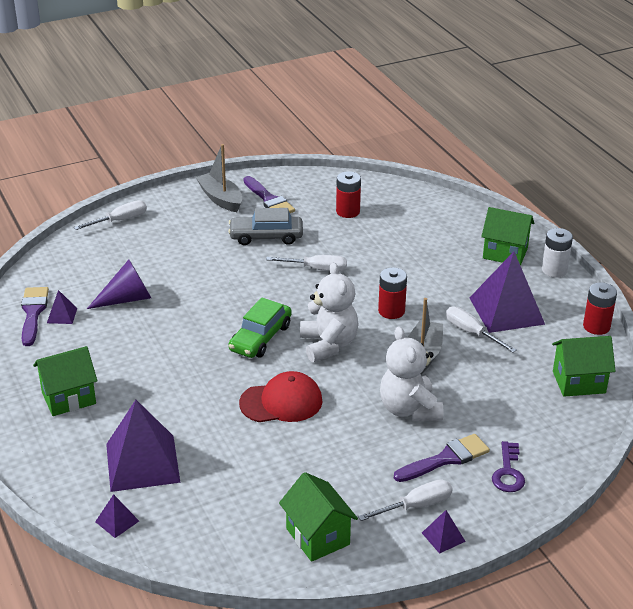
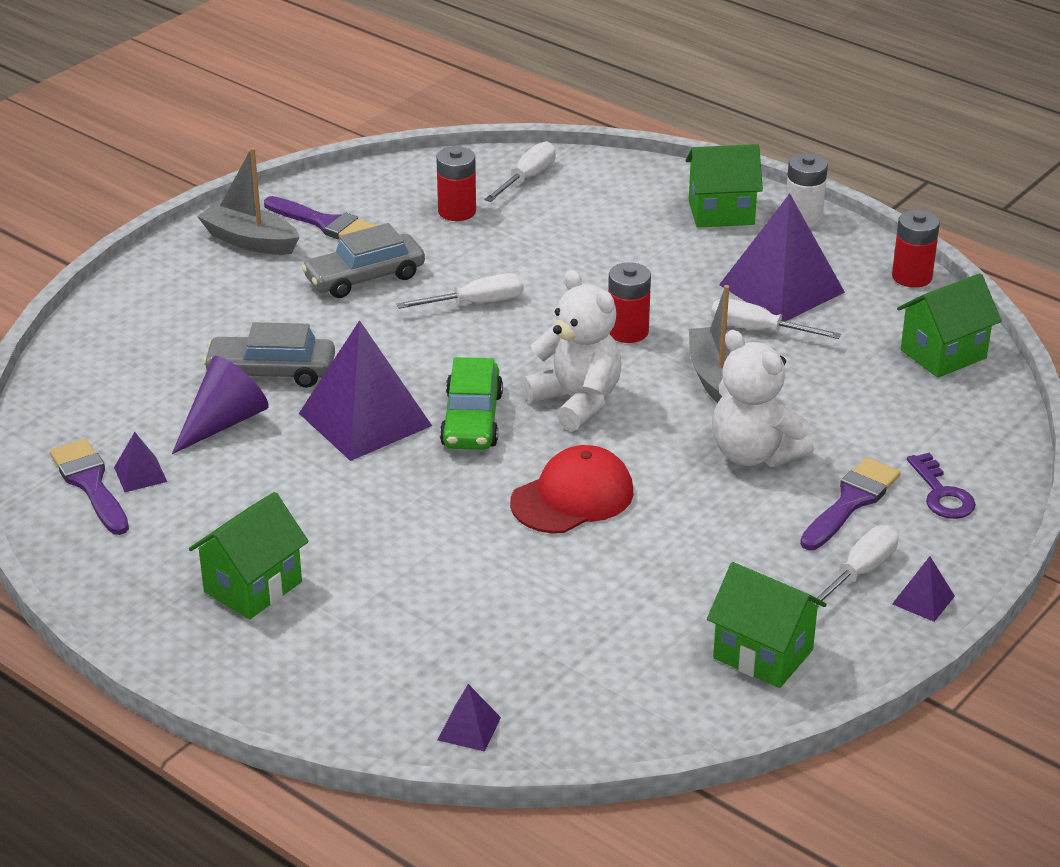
camera: 25 degrees left, 0 degrees up
white screwdriver [74,200,147,230] -> white screwdriver moved to [484,141,556,202]
purple pyramid [106,400,180,492] -> purple pyramid moved to [299,320,432,461]
none -> grey car [203,322,335,388]

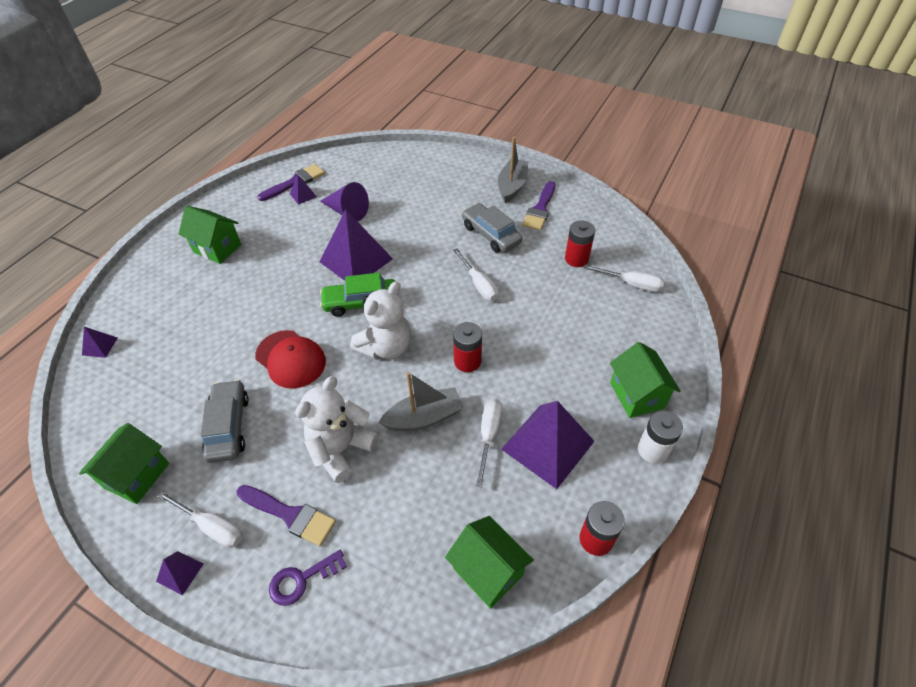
camera: 80 degrees right, 15 degrees up
grey car [203,322,335,388] -> grey car moved to [201,380,249,463]

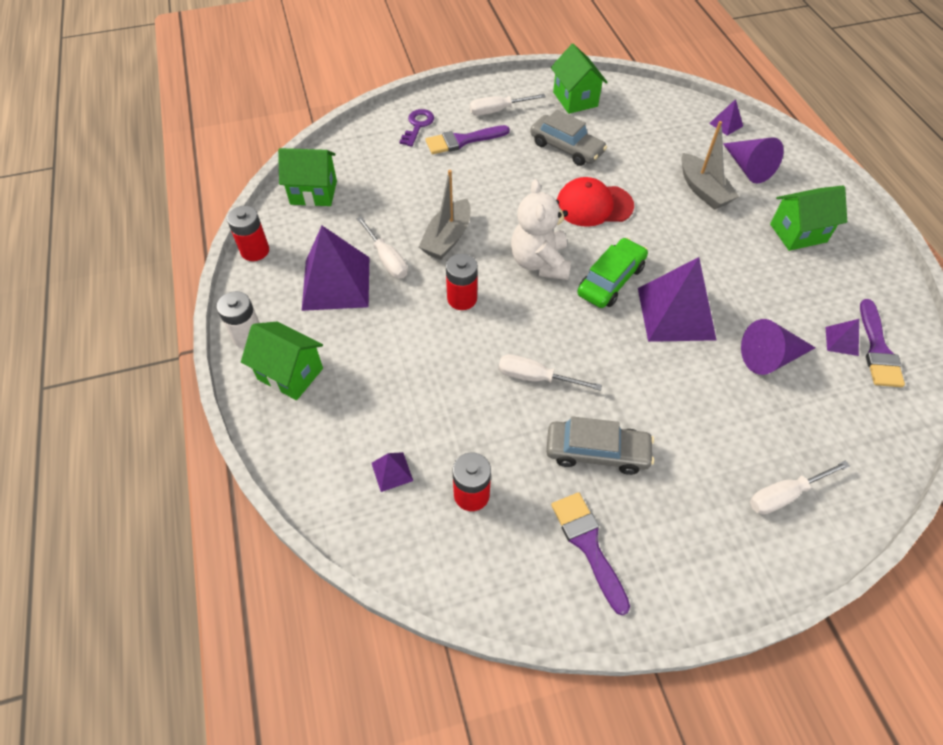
camera: 135 degrees right, 5 degrees up
purple pyramid [156,551,203,595] -> purple pyramid moved to [372,452,413,492]
white teddy bear [295,376,379,483] -> none
grey boat [498,137,529,203] -> grey boat moved to [681,121,739,210]
white screwdriver [583,265,664,292] -> white screwdriver moved to [750,460,850,515]
none -> purple cone [723,137,784,183]

